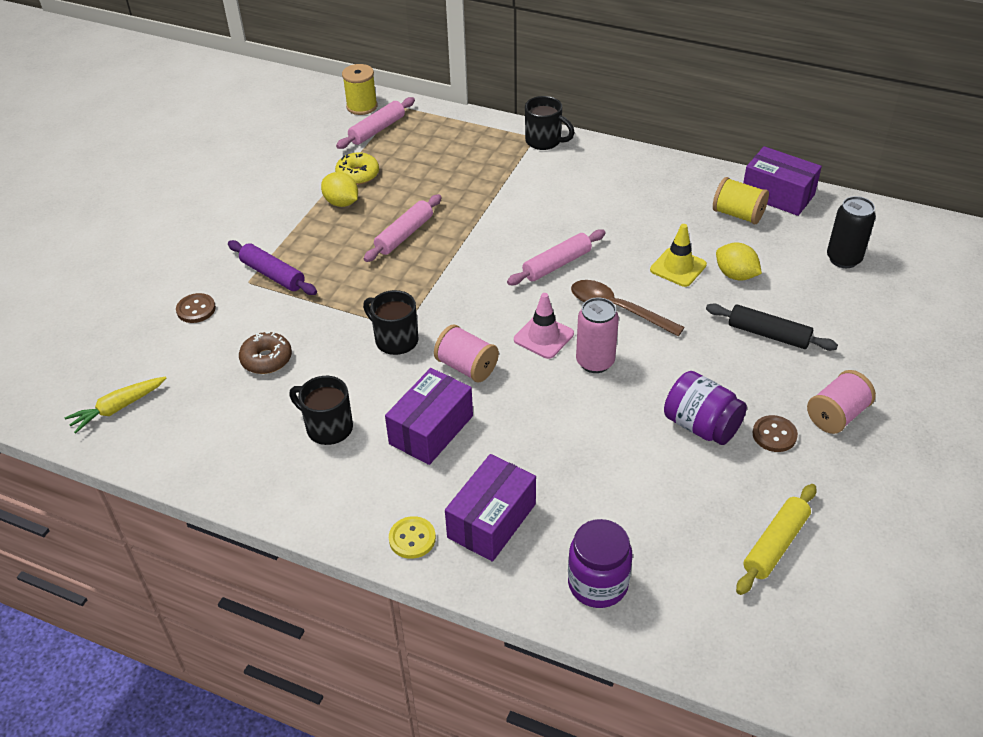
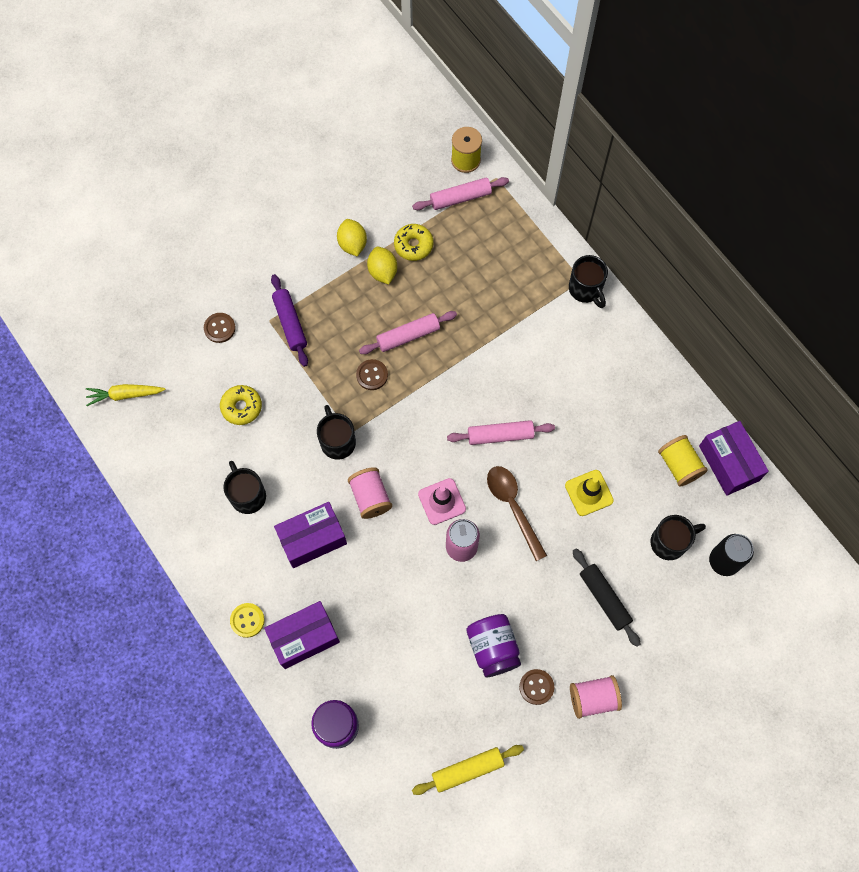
camera: 30 degrees right, 25 degrees up
brown donut [239,332,292,374] -> yellow donut [220,385,262,425]
yellow lemon [716,243,762,280] -> yellow lemon moved to [337,219,367,256]
none -> brown button [356,359,388,390]
none -> black mug [650,515,706,560]

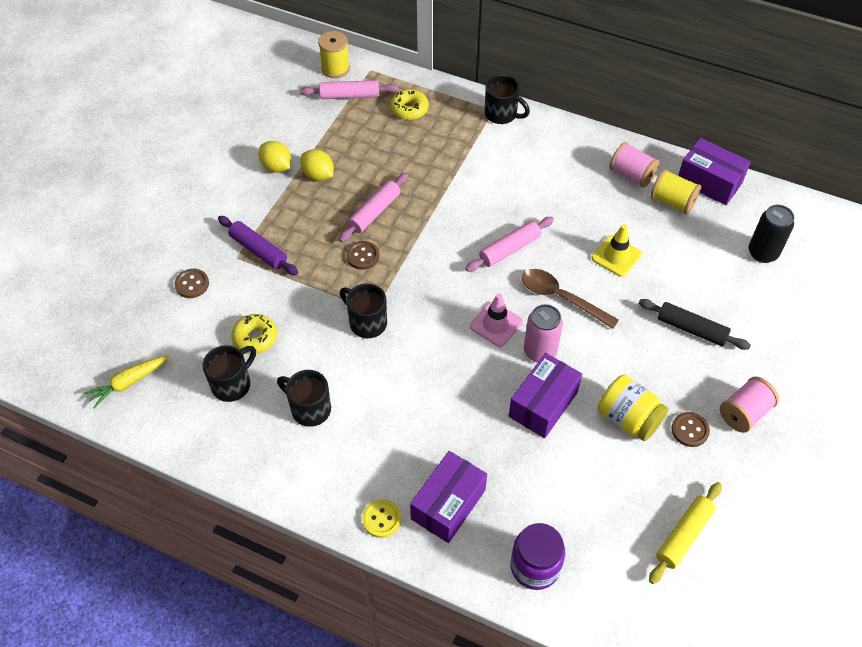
camera: 30 degrees left, 15 degrees down
purple box [274,502,347,568] -> purple box moved to [509,353,582,438]
pink spool [348,467,392,519] -> pink spool moved to [609,142,660,188]
yellow donut [394,224,433,261] -> yellow donut moved to [390,89,429,120]
pink rolling pin [412,177,509,210] -> pink rolling pin turned 45 degrees clockwise [300,80,398,99]
purple jar [466,614,521,677] -> yellow jar [597,375,668,441]
black mug [650,515,706,560] -> black mug moved to [202,345,256,402]

